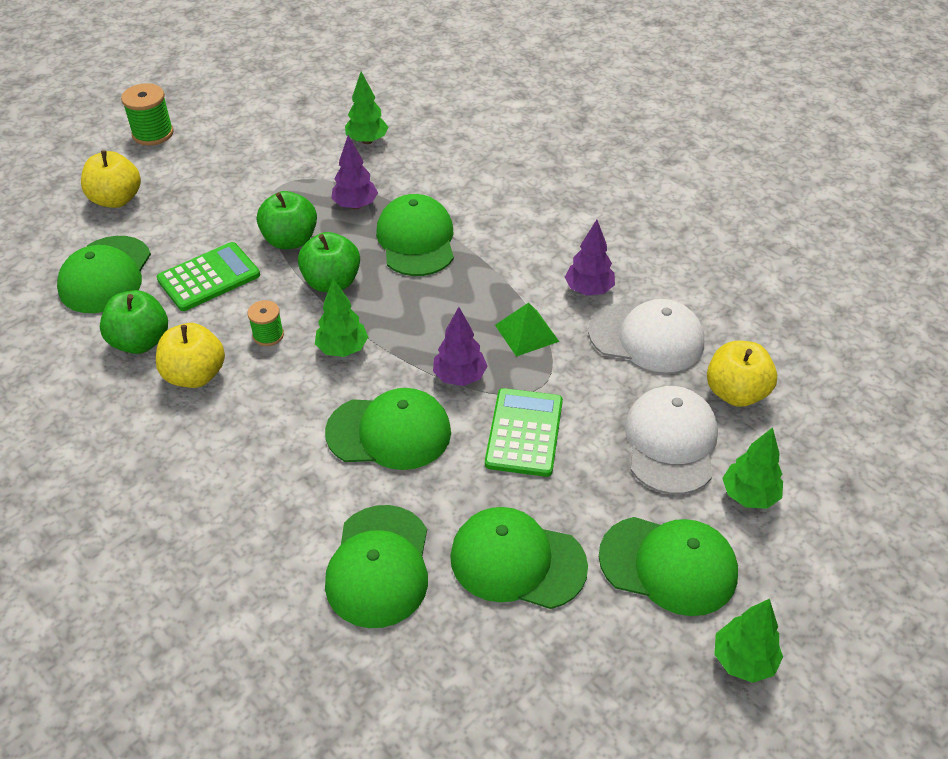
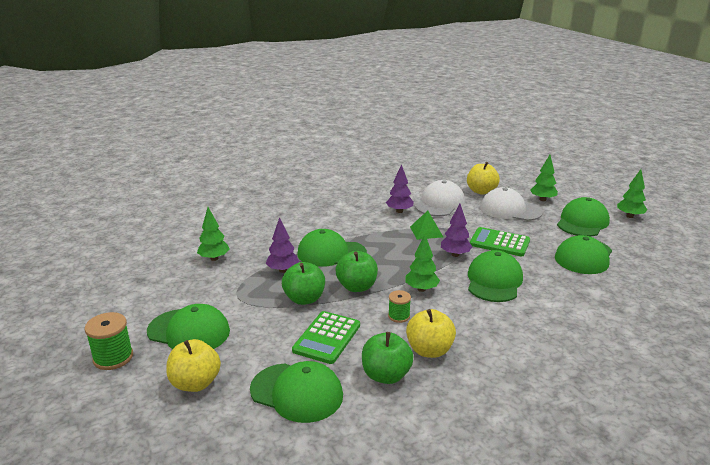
camera: 75 degrees left, 20 degrees down
green calculator [157,242,260,311] -> green calculator turned 135 degrees counterclockwise [292,311,360,364]
green cap [325,505,428,628] -> green cap moved to [147,304,230,349]

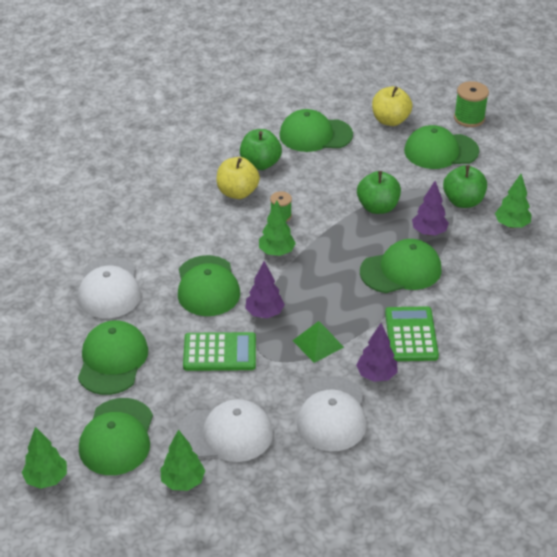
camera: 155 degrees right, 15 degrees up
green calculator [292,311,360,364] -> green calculator moved to [385,306,439,361]
green apple [336,251,378,292] -> green apple moved to [443,165,487,208]
yellow apple [467,162,500,195] -> none
none -> white cap [78,257,141,319]

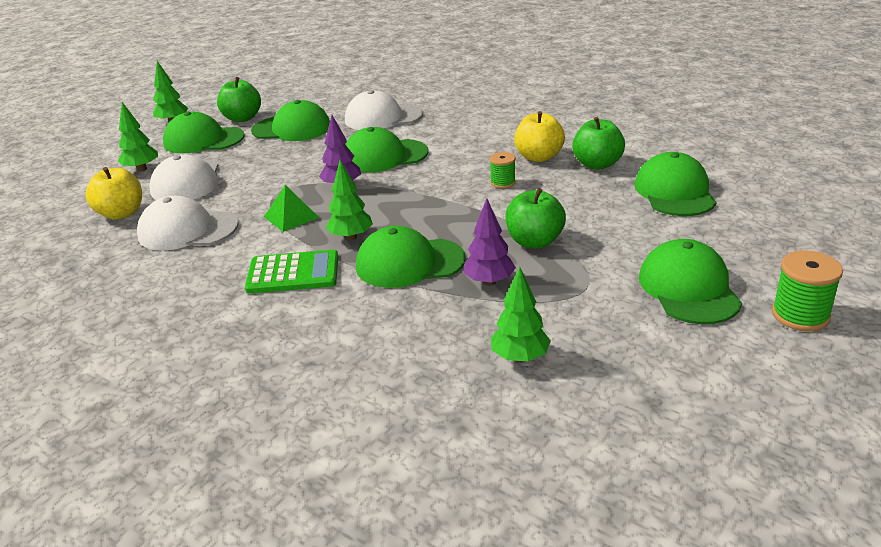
camera: 90 degrees right, 10 degrees down
green calculator [183,332,256,371] -> none
green tree [259,200,296,256] -> green tree moved to [325,160,373,241]
purple tree [356,323,397,382] -> none
green cap [360,239,442,293] -> green cap turned 105 degrees clockwise [356,226,465,288]
yellow apple [372,86,412,126] -> yellow apple moved to [85,167,142,220]
green apple [443,165,487,208] -> green apple moved to [217,77,261,122]

